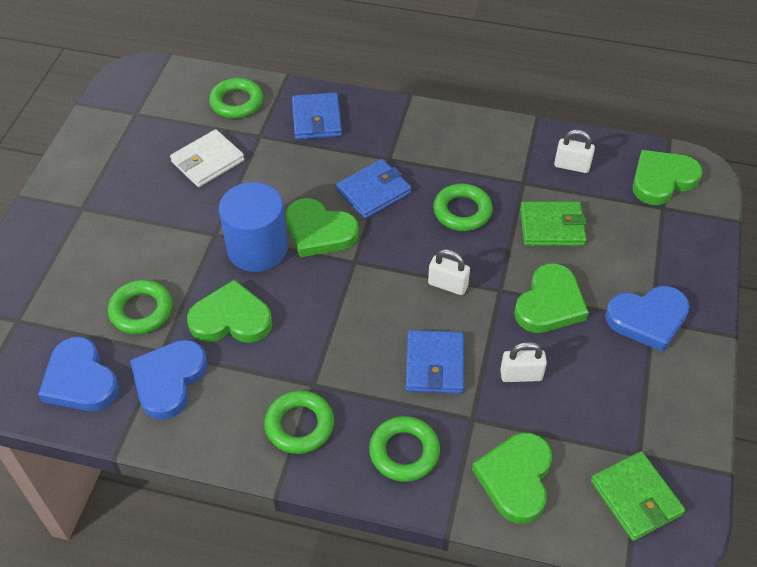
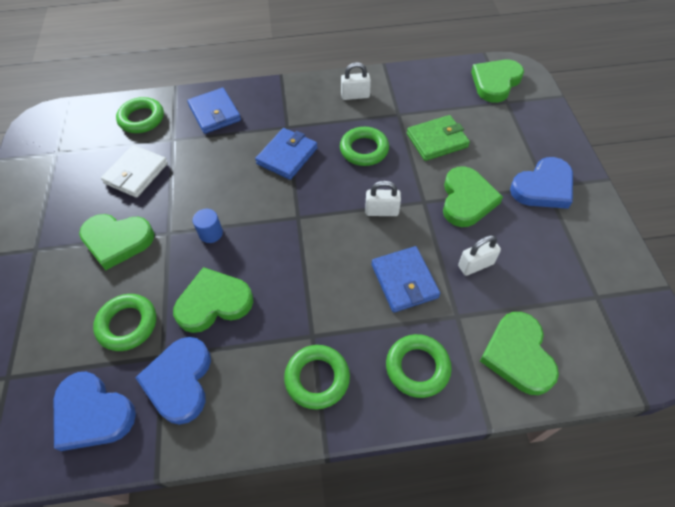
camera: 20 degrees left, 5 degrees up
blue cylinder [219,182,288,272] -> blue cylinder [193,209,223,243], size x0.44
green heart [285,198,359,258] -> green heart moved to [79,214,154,270]
white padlock [554,130,595,173] -> white padlock moved to [341,62,371,100]
green wallet [591,451,685,541] -> none

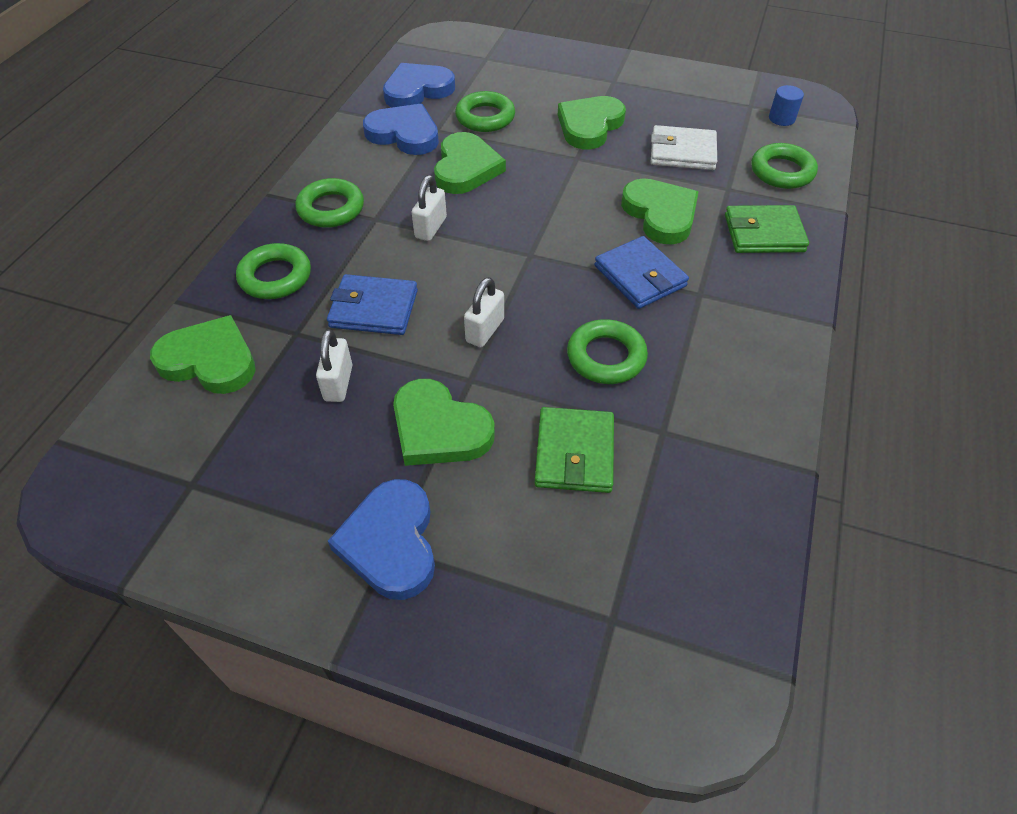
camera: 115 degrees right, 5 degrees down
white wallet [101,145,168,198] -> white wallet turned 45 degrees counterclockwise [651,125,717,170]
blue wallet [187,88,241,134] -> green wallet [725,205,809,253]
blue cylinder [193,209,223,243] -> blue cylinder moved to [769,85,804,126]
white padlock [341,62,371,100] -> white padlock moved to [412,175,447,241]
green heart [471,60,524,103] -> green heart moved to [621,178,698,245]

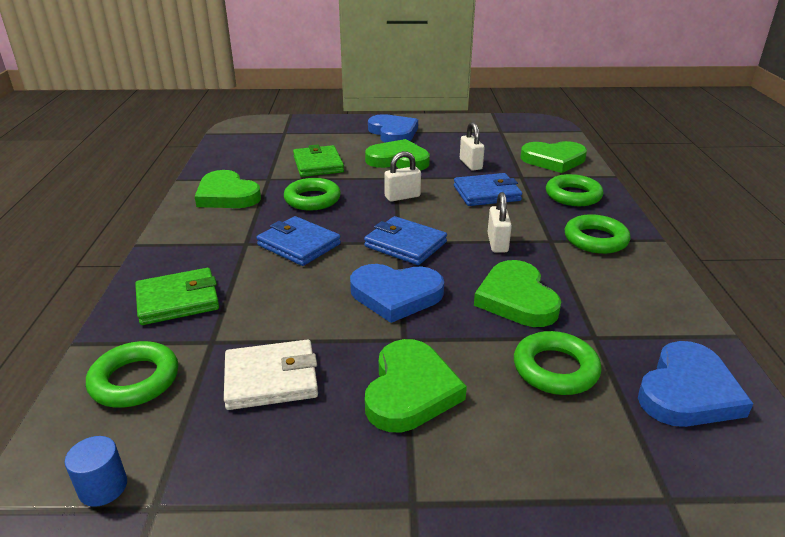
camera: 160 degrees right, 20 degrees down
blue heart [363,104,439,155] -> blue heart moved to [350,264,444,323]
white padlock [464,277,504,347] -> white padlock turned 60 degrees clockwise [384,151,421,202]
green heart [621,178,698,245] -> green heart moved to [195,170,261,208]
none -> blue wallet [364,216,447,265]

